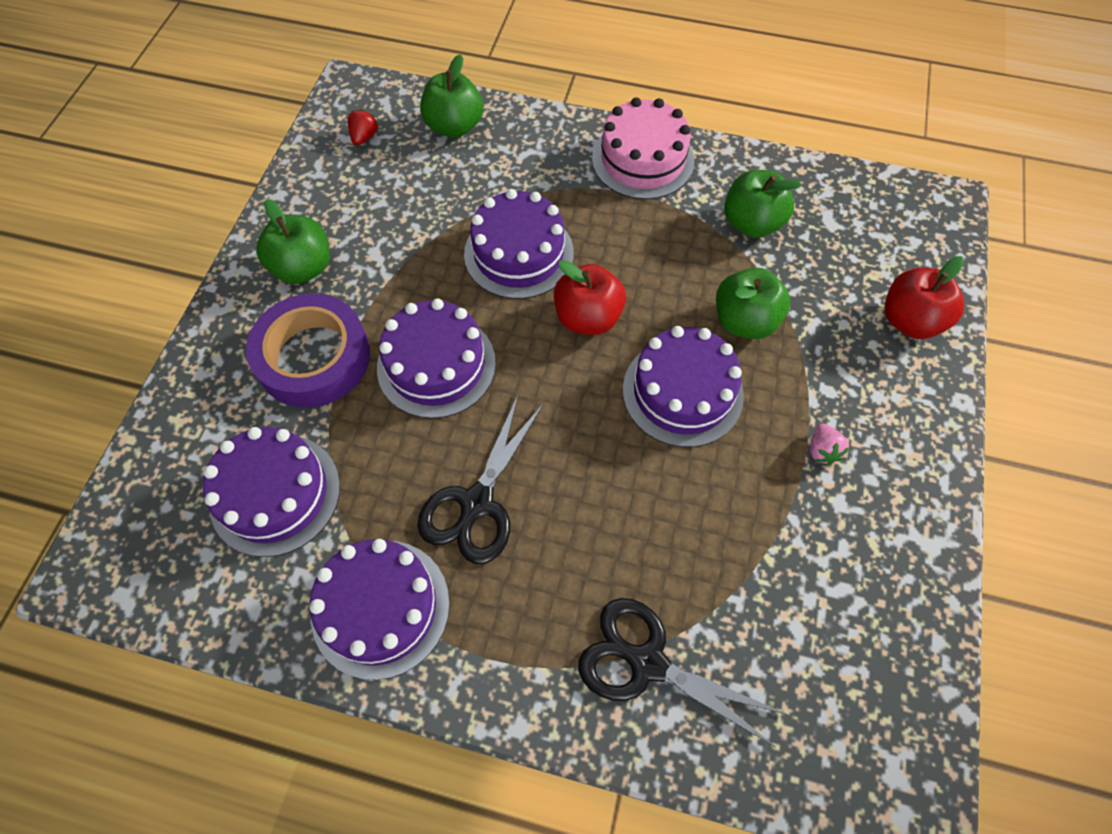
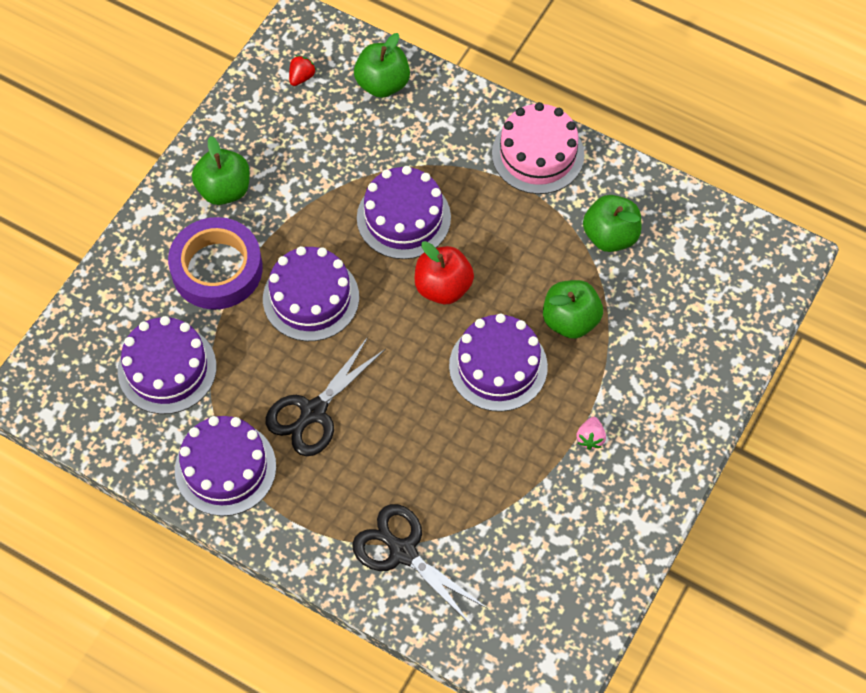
camera: 15 degrees right, 0 degrees up
red apple [884,256,964,339] -> none

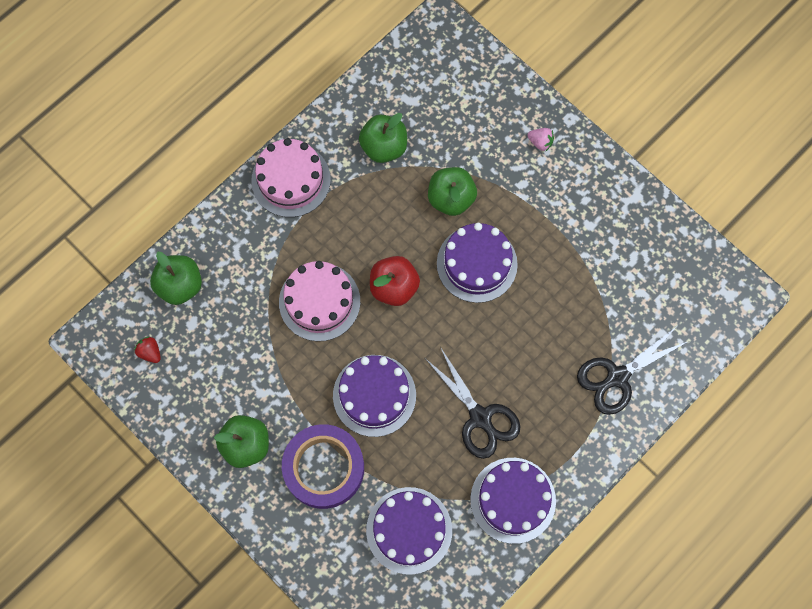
camera: 75 degrees left, 10 degrees up
purple cake [357,166,451,259] -> pink cake [279,261,360,341]
pink strawberry [576,417,606,450] -> pink strawberry moved to [527,128,554,151]

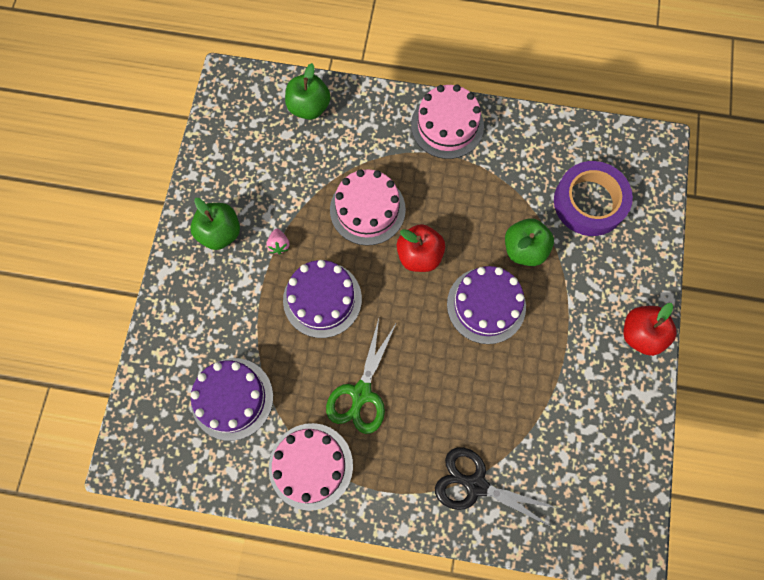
camera: 55 degrees right, 0 degrees up
red strawberry [134,336,161,363] -> none
purple tape [282,424,364,509] -> purple tape moved to [554,161,633,236]
green apple [359,113,407,163] -> none
black scissors [425,347,520,459] -> green scissors [326,319,397,434]
purple cake [470,458,556,544] -> pink cake [269,423,353,511]
pink strawberry [527,128,554,151] -> pink strawberry moved to [266,229,289,254]
none -> red apple [624,303,677,356]

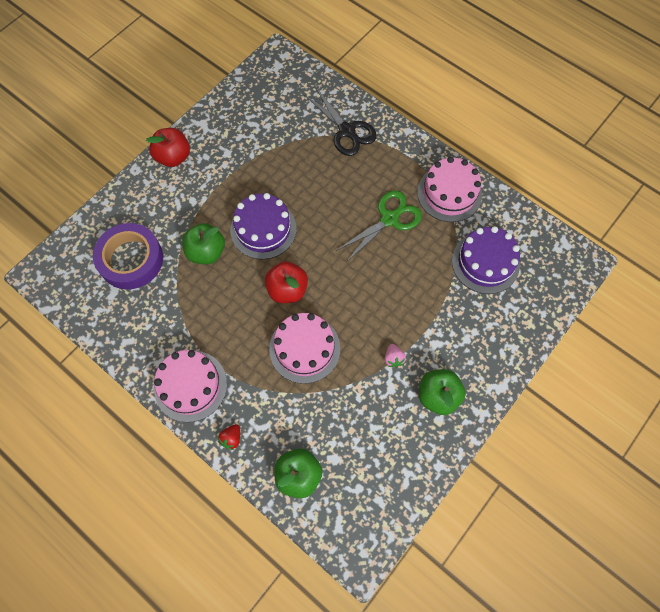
camera: 150 degrees left, 5 degrees down
pink strawberry [266,229,289,254] -> pink strawberry turned 150 degrees clockwise [385,344,406,368]
purple cake [283,260,362,338] -> none
none -> red strawberry [218,424,240,450]

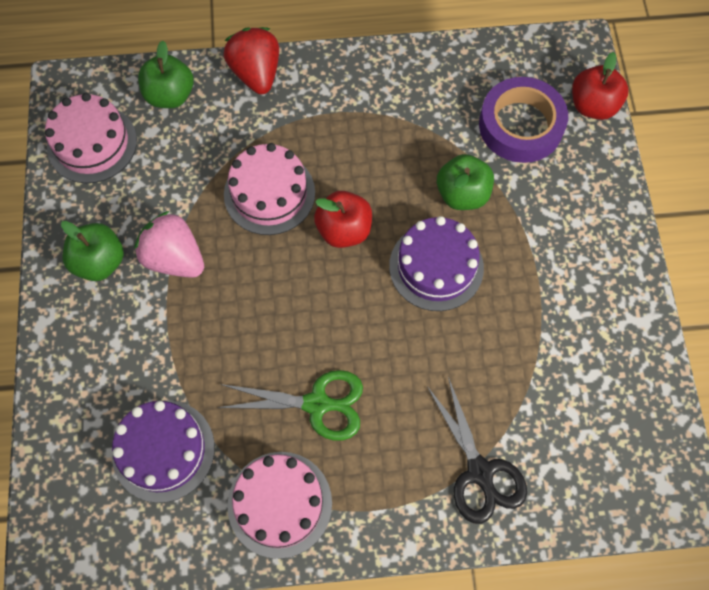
camera: 135 degrees right, 0 degrees up
red apple [146,128,190,167] -> red apple moved to [572,52,629,120]
pink cake [154,350,227,422] -> pink cake moved to [45,93,137,183]
red strawberry [218,424,240,450] -> red strawberry [224,27,279,94], size x2.18
black scissors [304,87,377,156] -> black scissors turned 120 degrees counterclockwise [427,377,527,524]
green scissors [336,190,422,262] -> green scissors turned 90 degrees counterclockwise [217,370,363,441]
pink strawberry [385,344,406,368] -> pink strawberry [135,211,204,278], size x2.18

